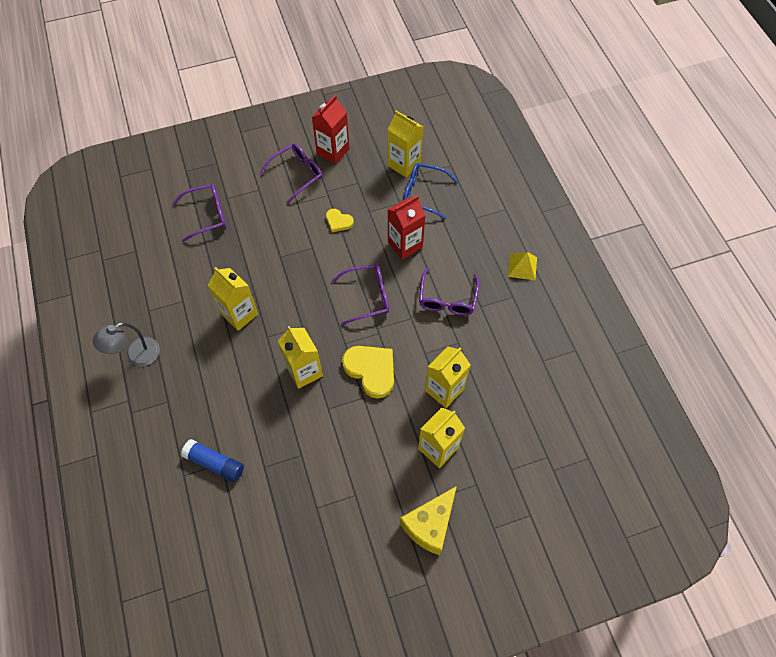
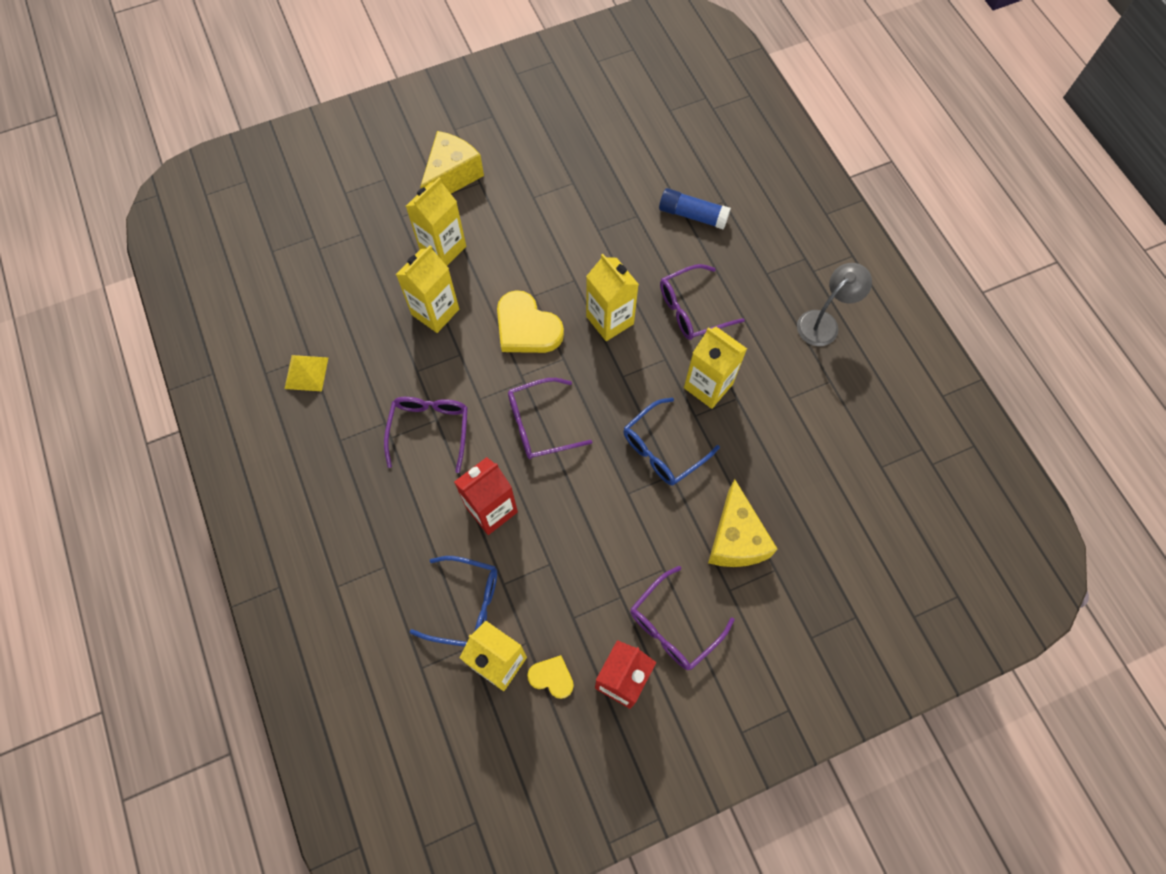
camera: 175 degrees right, 5 degrees up
purple glasses [172,184,226,242] -> purple glasses moved to [660,264,745,340]
yellow heart [326,209,354,232] -> yellow heart moved to [527,655,574,699]
yellow pyramid [508,252,537,280] -> yellow pyramid moved to [285,355,328,391]
none -> blue glasses [623,398,720,486]
none -> yellow cheese [708,479,778,567]

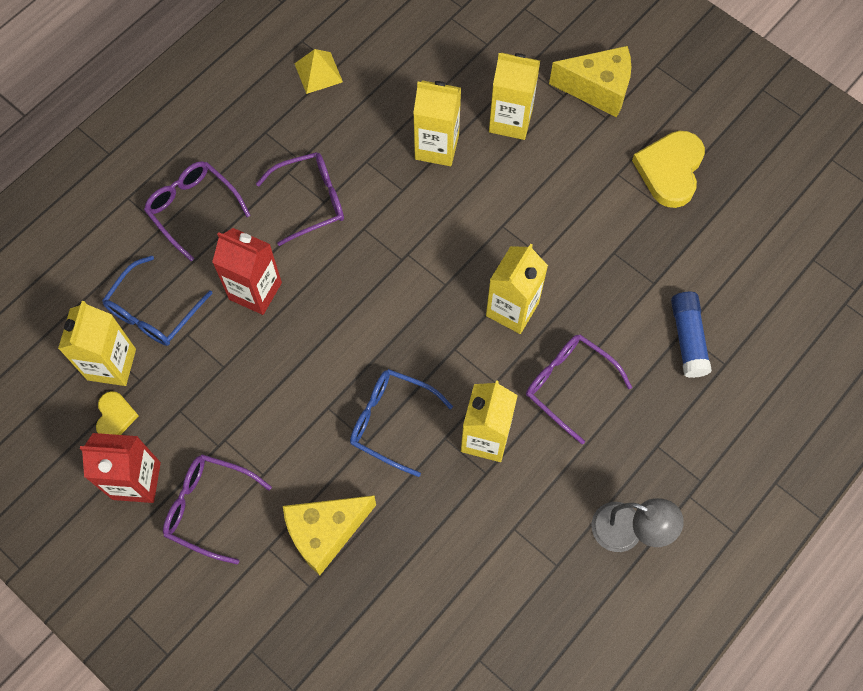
camera: 65 degrees right, 0 degrees up
blue glasses [410,556,497,647] -> blue glasses turned 45 degrees clockwise [102,256,213,346]
yellow heart [497,290,564,353] -> yellow heart moved to [632,131,705,208]
purple glasses [508,378,592,459] -> purple glasses moved to [144,161,251,262]

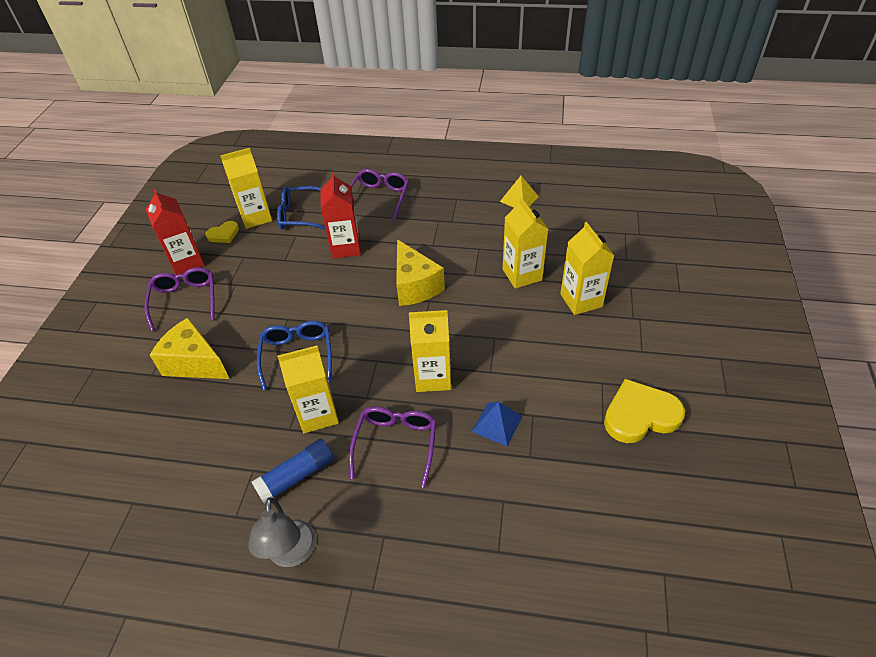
camera: 60 degrees right, 20 degrees down
purple glasses [256,152,344,246] -> none
yellow cheese [549,46,631,118] -> yellow cheese moved to [396,239,445,306]
blue glue stick [671,292,712,378] -> blue glue stick moved to [252,439,334,504]
none -> blue pyramid [472,402,523,447]

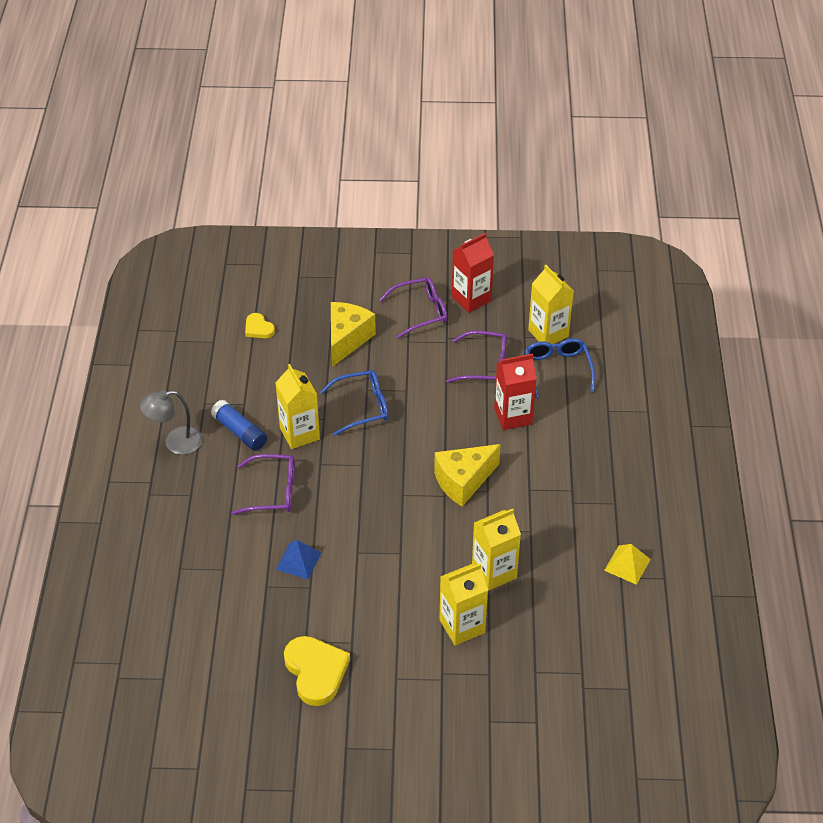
camera: 80 degrees right, 0 degrees up
yellow heart [206,221,239,243] -> yellow heart moved to [245,313,275,338]
purple glasses [350,169,409,220] -> purple glasses moved to [446,331,507,383]
yellow carton [409,310,451,392] -> none

